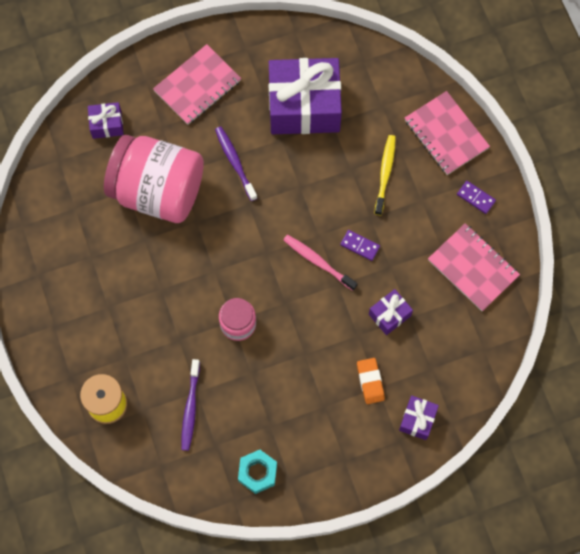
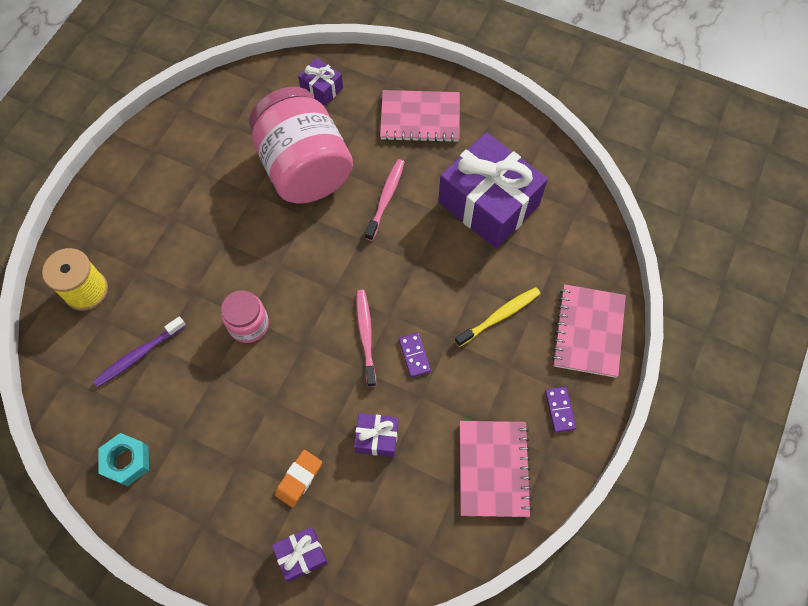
camera: 45 degrees right, 5 degrees down
purple toothbrush [215,126,257,201] -> pink toothbrush [365,159,404,241]

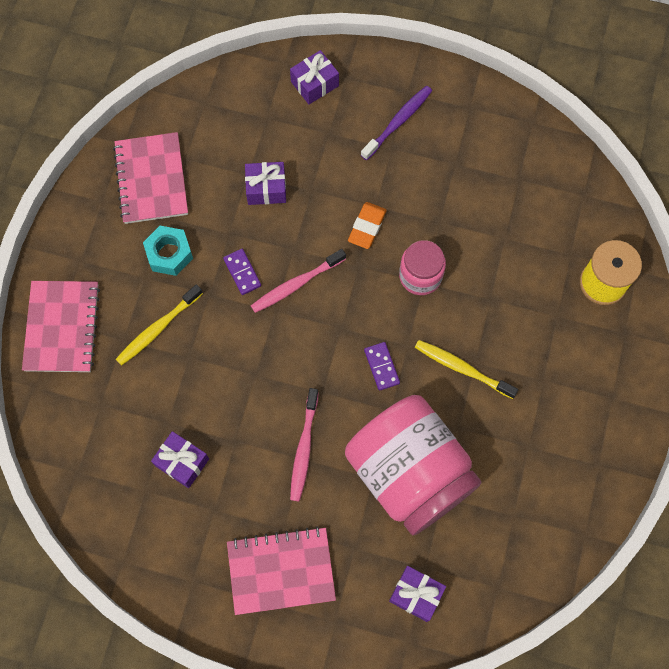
camera: 170 degrees right, 5 degrees up
purple toothbrush [93,316,186,387] -> purple toothbrush moved to [361,86,432,160]
turquoise nut [98,433,149,486] -> turquoise nut moved to [143,226,193,276]
orange eraser [275,450,322,508] -> orange eraser moved to [348,202,387,249]
pink toothbrush [356,290,376,387] -> pink toothbrush turned 75 degrees clockwise [251,249,346,313]
purple gift [438,132,548,249] -> purple gift [151,431,209,488], size x0.45
purple domino [545,387,576,433] -> purple domino moved to [364,342,400,391]
none -> yellow toothbrush [415,340,518,399]

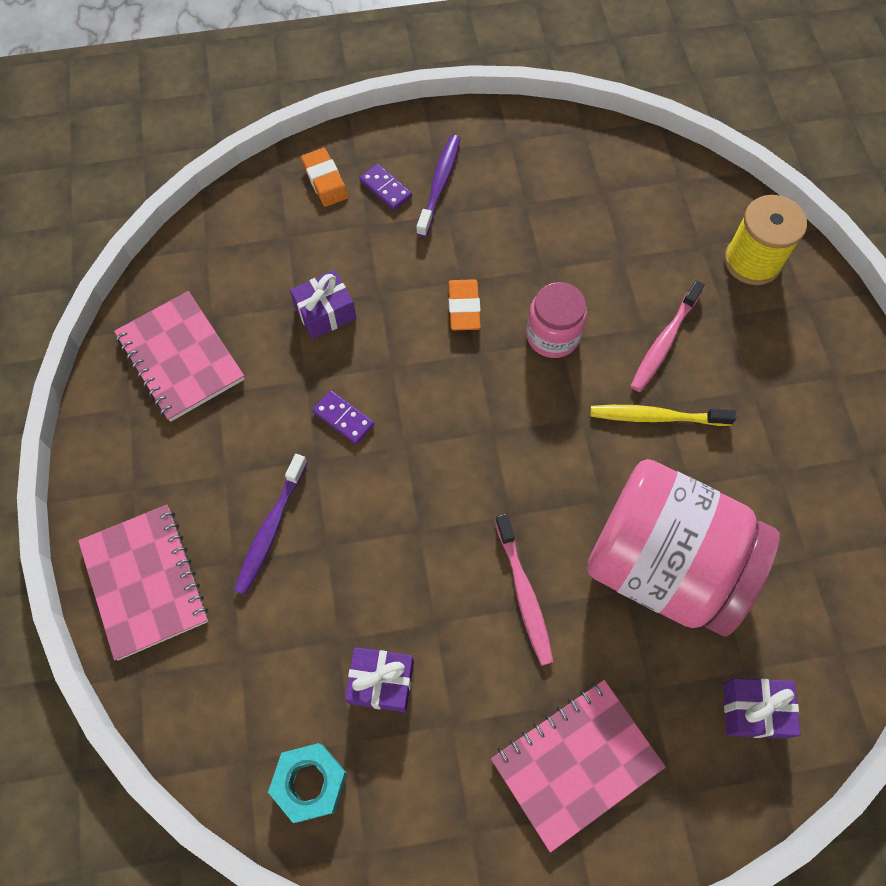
camera: 25 degrees left, 5 degrees down
yellow toothbrush [116,284,203,366] -> purple toothbrush [234,454,307,595]
turquoise nut [143,226,193,276] -> turquoise nut moved to [268,743,347,823]
pink toothbrush [251,249,346,313] -> pink toothbrush moved to [631,280,705,392]
purple gift [290,50,339,104] -> orange eraser [301,148,348,207]
purple domino [364,342,400,391] -> purple domino moved to [359,164,412,210]

